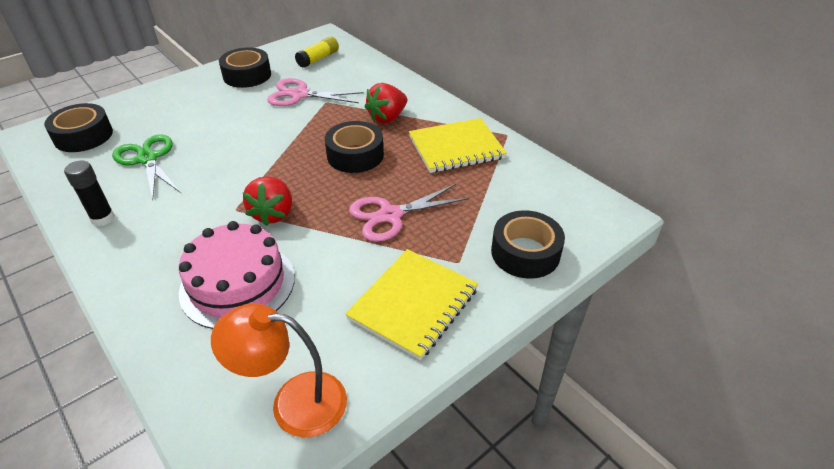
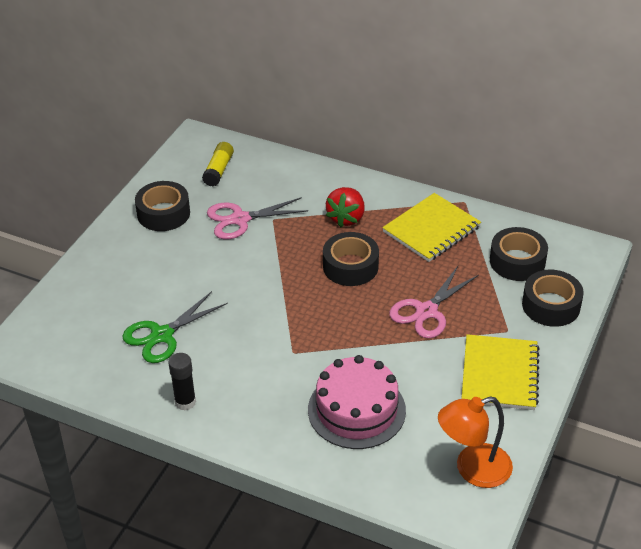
camera: 25 degrees left, 0 degrees up
black tape [44,103,113,152] -> black tape moved to [490,227,548,281]
green scissors [112,134,181,200] -> green scissors turned 75 degrees counterclockwise [122,291,228,363]
red strawberry [243,176,292,226] -> none

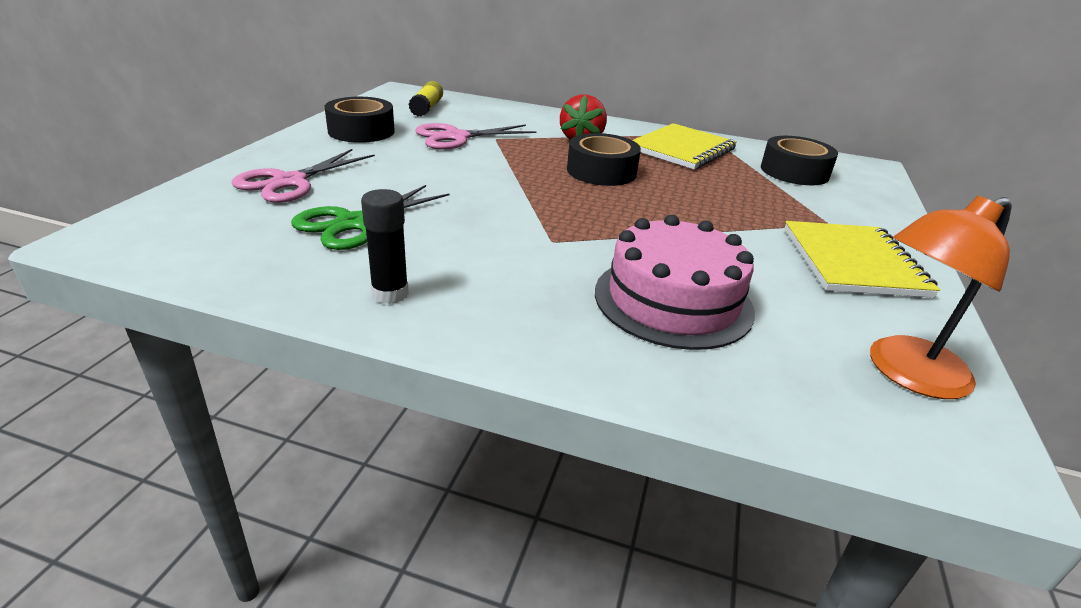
camera: 10 degrees left, 10 degrees down
pink scissors [389,266,479,339] -> pink scissors moved to [231,149,375,203]
black tape [522,270,584,327] -> none

